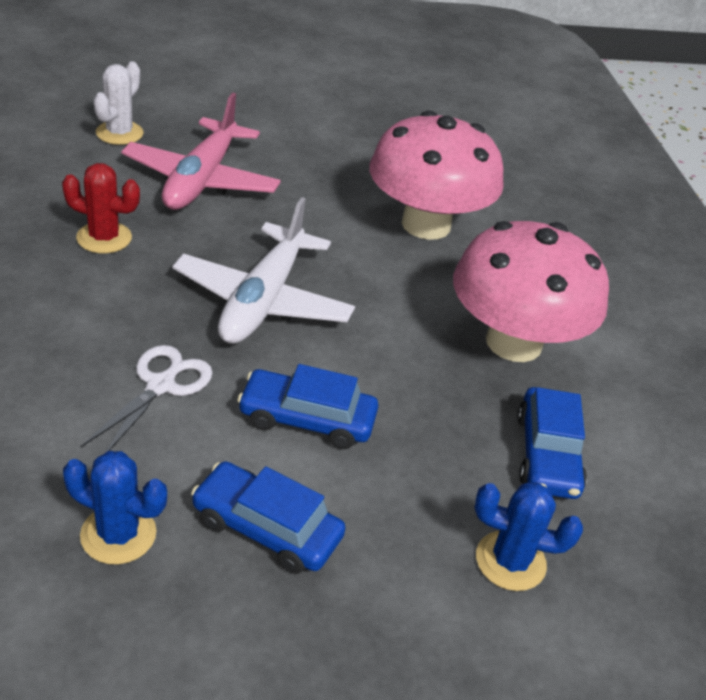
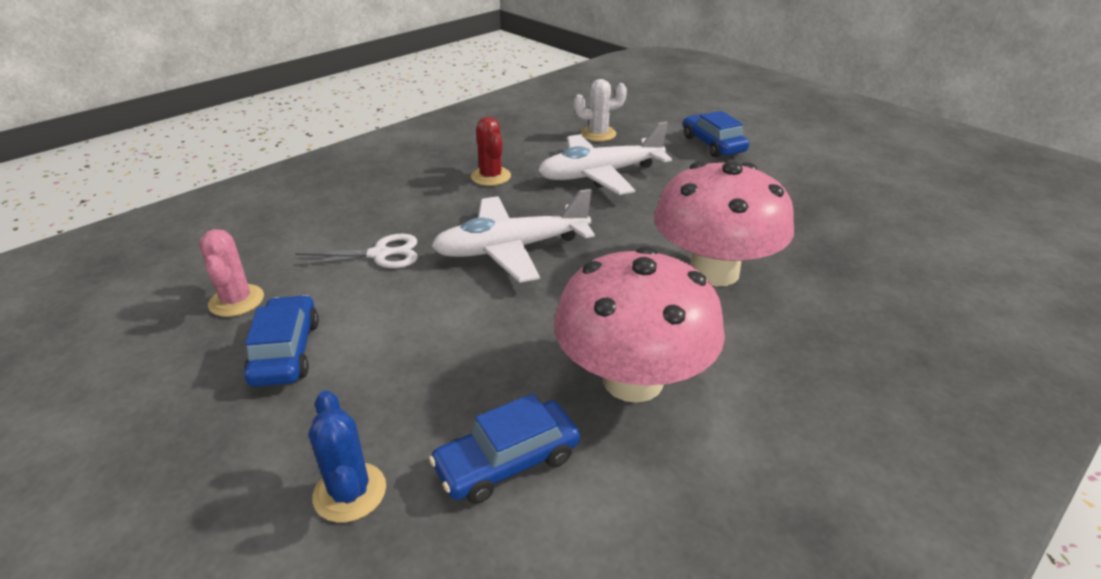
camera: 60 degrees right, 5 degrees down
blue cactus [63,451,167,564] -> pink cactus [199,229,264,317]
pink plane [121,93,281,210] -> white plane [538,122,672,195]
blue car [237,364,378,449] -> blue car moved to [683,111,749,157]

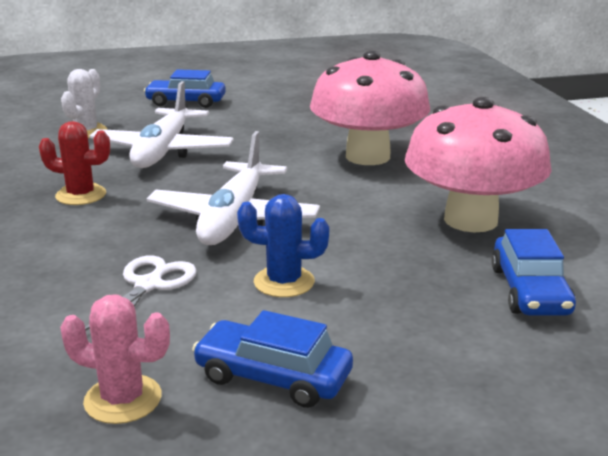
camera: 60 degrees left, 10 degrees down
blue cactus [309,390,386,523] -> blue cactus moved to [237,194,329,297]

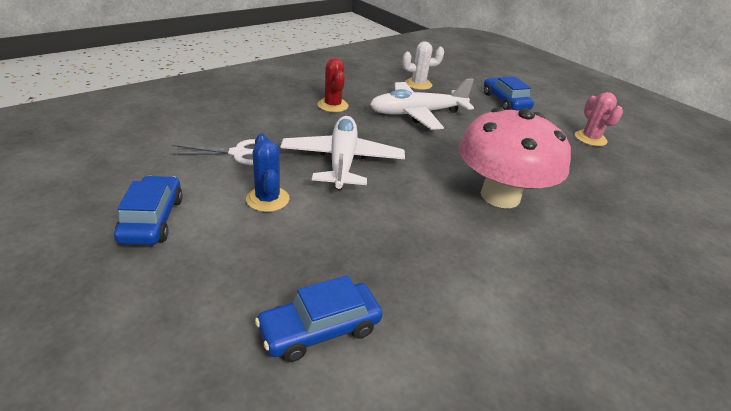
camera: 60 degrees right, 10 degrees up
pink cactus [60,294,170,424] -> pink cactus moved to [575,92,623,146]
white plane [147,131,320,245] -> white plane turned 105 degrees clockwise [280,116,405,190]
pink mushroom [405,97,552,232] -> none

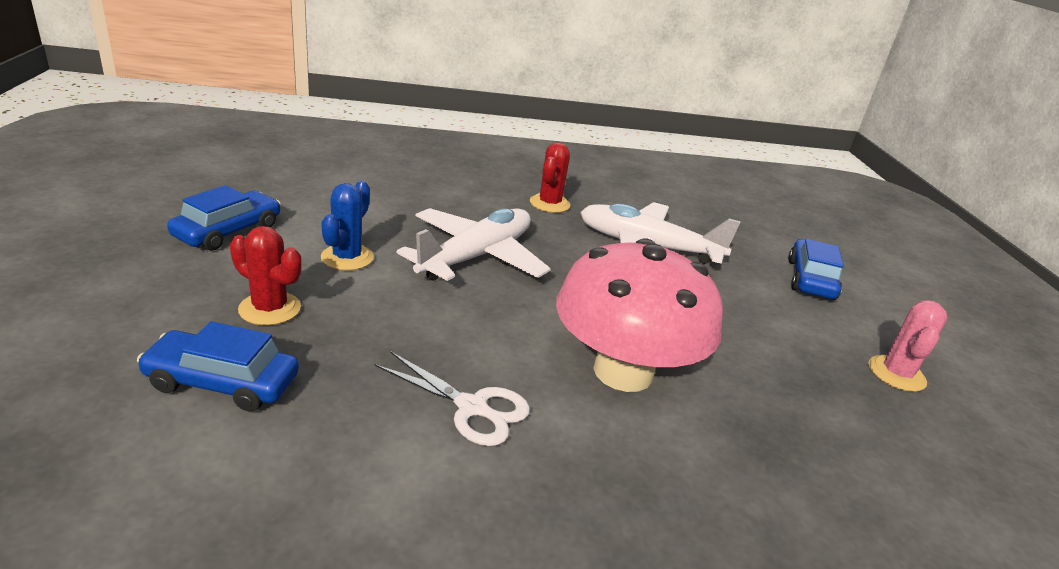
camera: 35 degrees right, 5 degrees down
white scissors [169,139,255,165] -> white scissors moved to [375,351,530,446]
white cactus [402,41,444,90] -> none
none -> red cactus [230,226,302,325]

